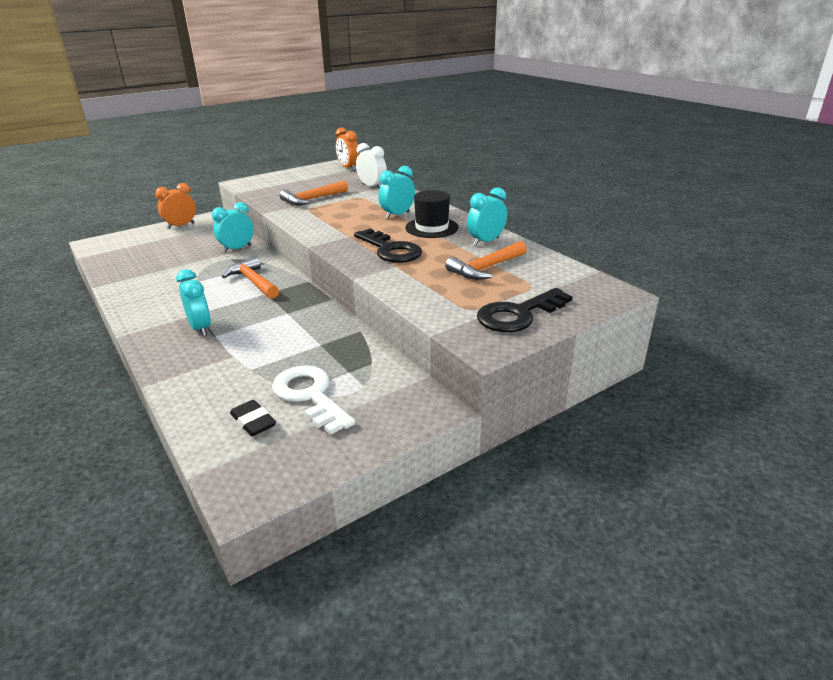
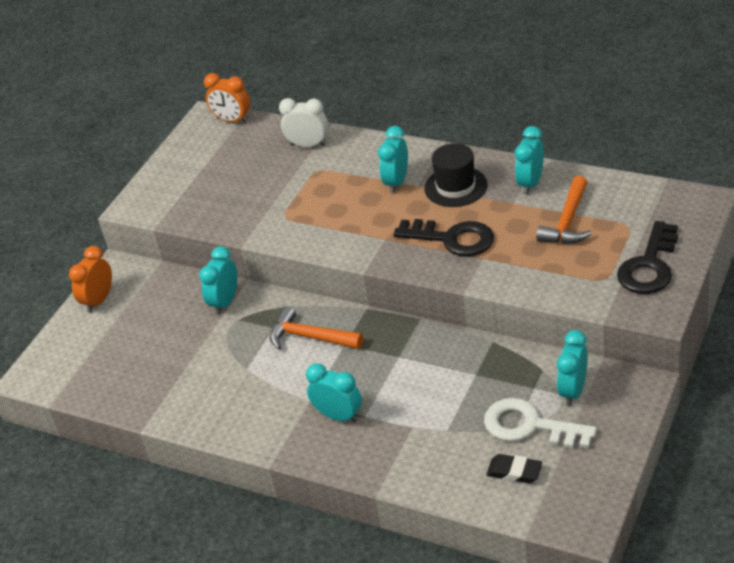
camera: 25 degrees left, 10 degrees up
orange hammer [280,181,348,205] -> none
none -> turquoise clock [557,330,588,406]

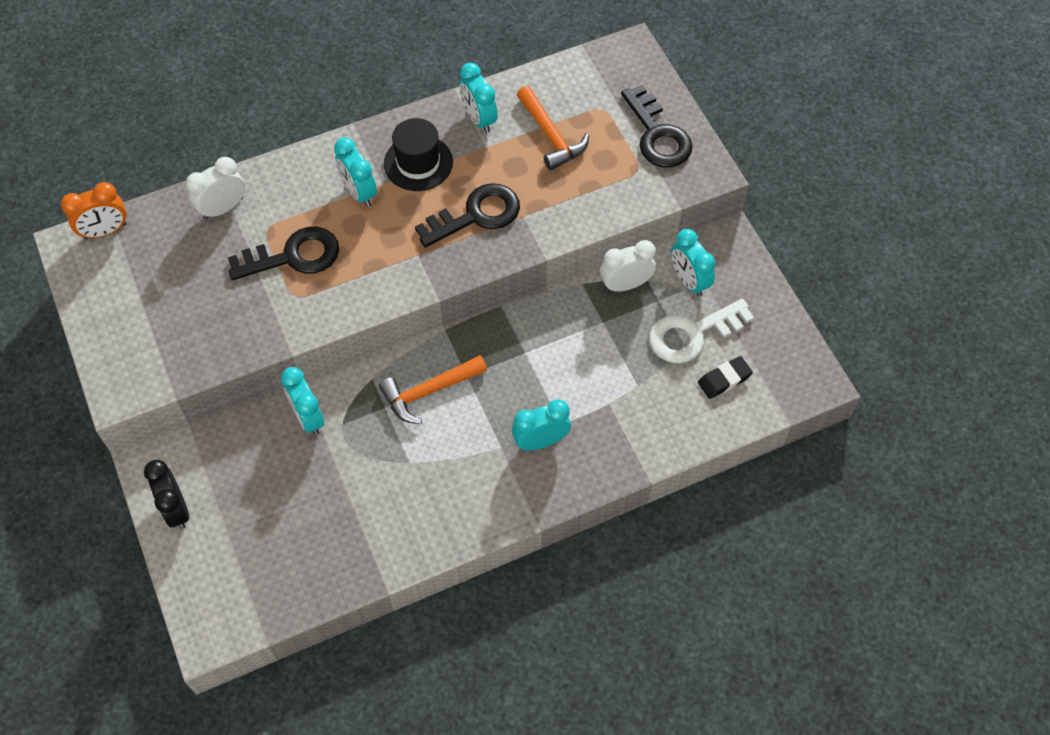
camera: 55 degrees left, 20 degrees up
orange clock [69,246,112,313] -> black clock [144,460,189,529]
none -> black key [228,227,339,280]
none -> white clock [600,240,656,291]

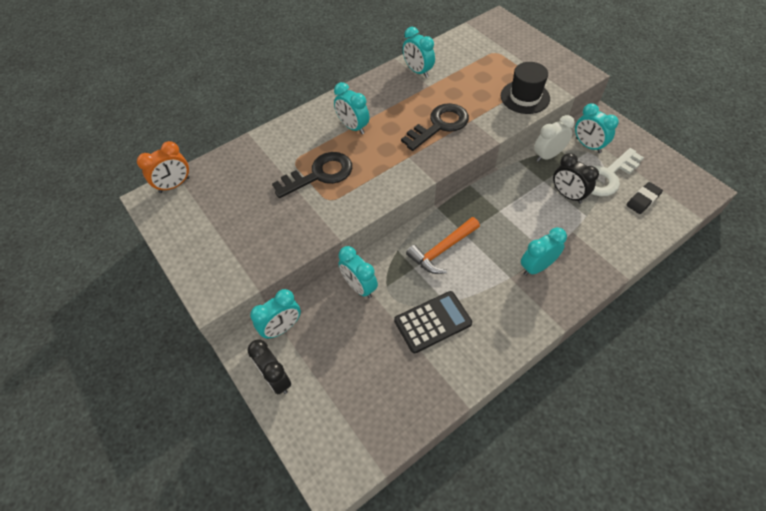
camera: 10 degrees left, 5 degrees down
white clock [186,157,245,219] -> none
black hat [384,118,453,191] -> black hat moved to [501,62,550,114]
orange hammer [517,86,589,170] -> none
black key [621,84,693,168] -> none
none -> turquoise clock [250,289,301,339]
none -> black calculator [394,291,472,353]
none -> black clock [553,153,599,204]

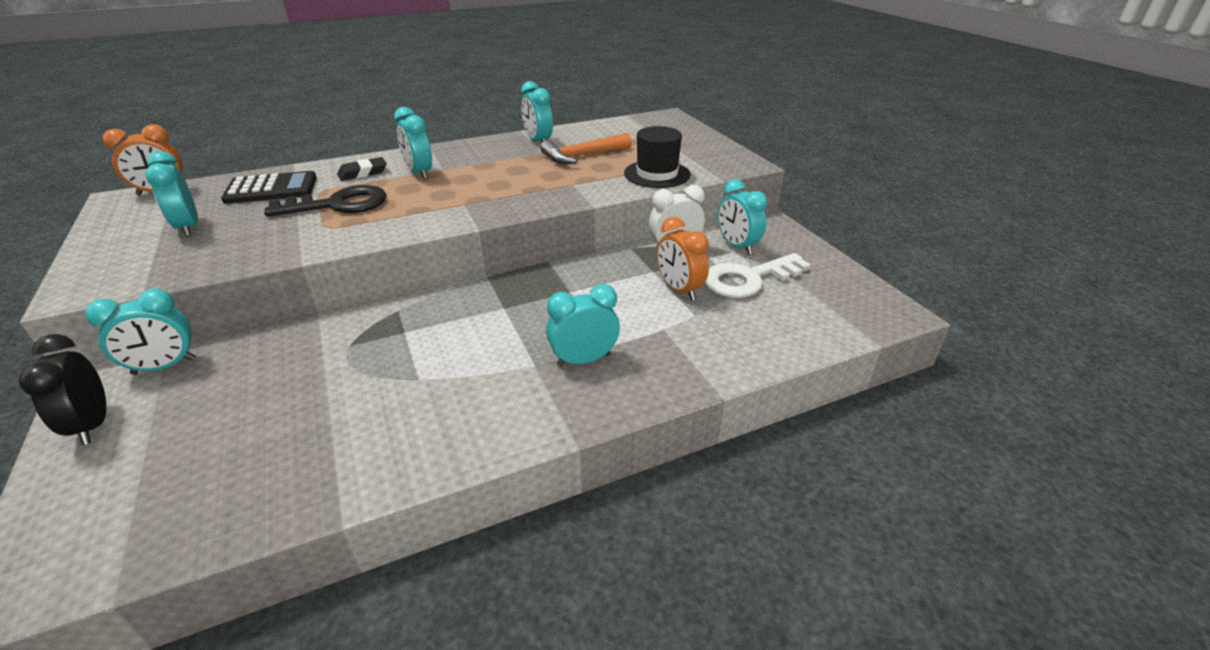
camera: 10 degrees right, 20 degrees down
turquoise clock [338,246,378,298] -> turquoise clock moved to [145,151,198,237]
black calculator [394,291,472,353] -> black calculator moved to [221,171,317,204]
black key [401,103,469,151] -> none
orange hammer [406,217,480,274] -> orange hammer moved to [540,133,632,164]
black clock [553,153,599,204] -> orange clock [657,217,709,300]
black eraser [627,182,663,214] -> black eraser moved to [337,157,387,181]

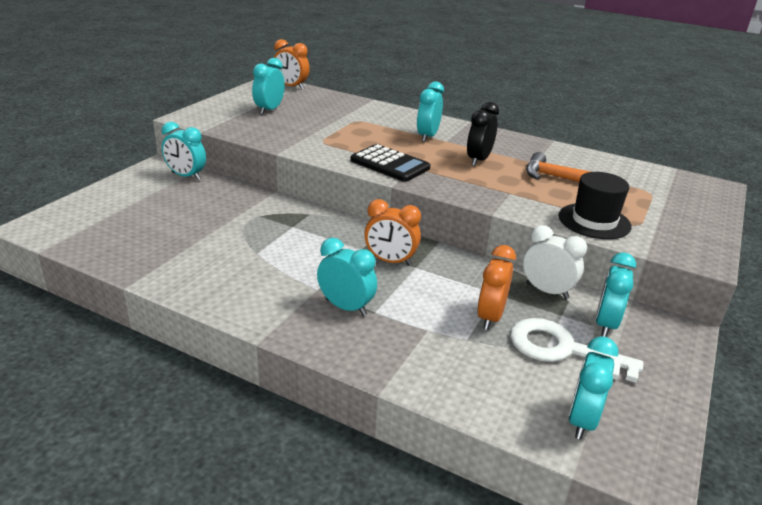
camera: 50 degrees right, 5 degrees down
black clock [19,334,106,445] -> black clock moved to [467,102,499,166]
black calculator [221,171,317,204] -> black calculator moved to [350,144,430,182]
black key [264,185,387,217] -> none
black eraser [337,157,387,181] -> none
turquoise clock [521,81,553,142] -> turquoise clock moved to [569,336,619,440]
none -> orange clock [364,199,421,266]

